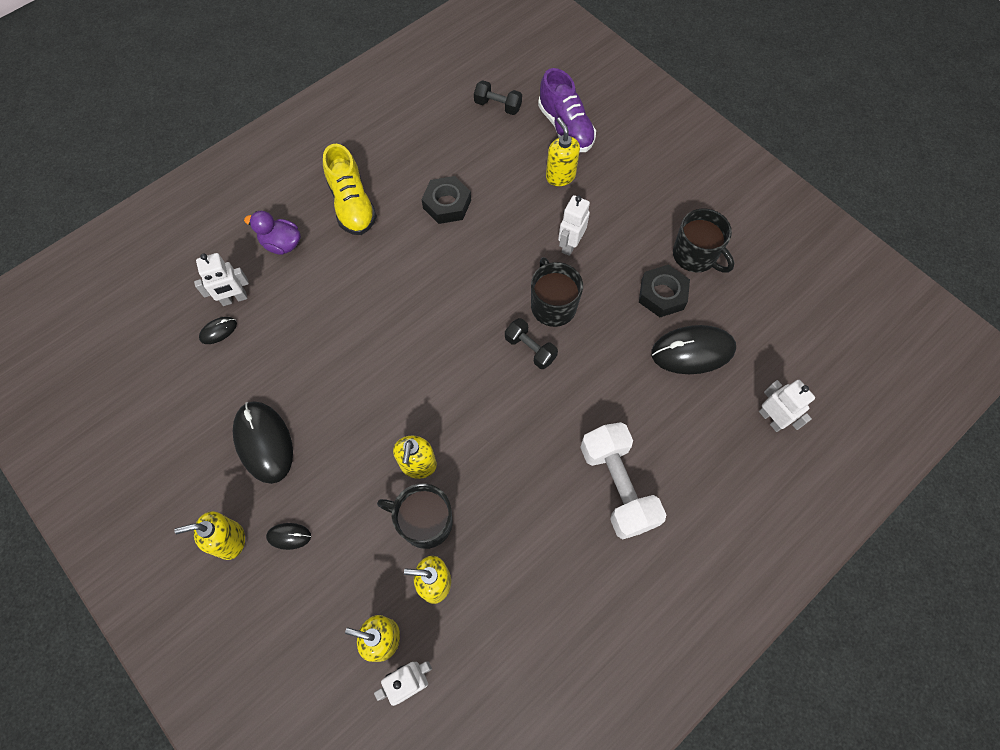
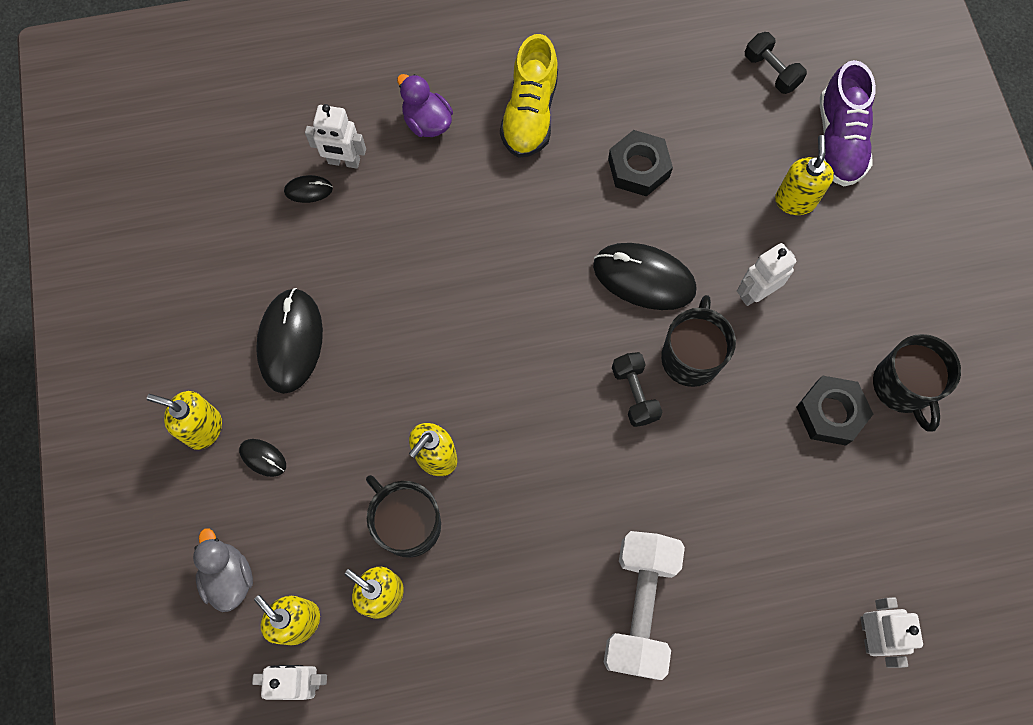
camera: 30 degrees right, 5 degrees up
black mouse [651,325,736,374] -> black mouse moved to [593,243,696,310]
none -> grey duck [193,528,253,612]

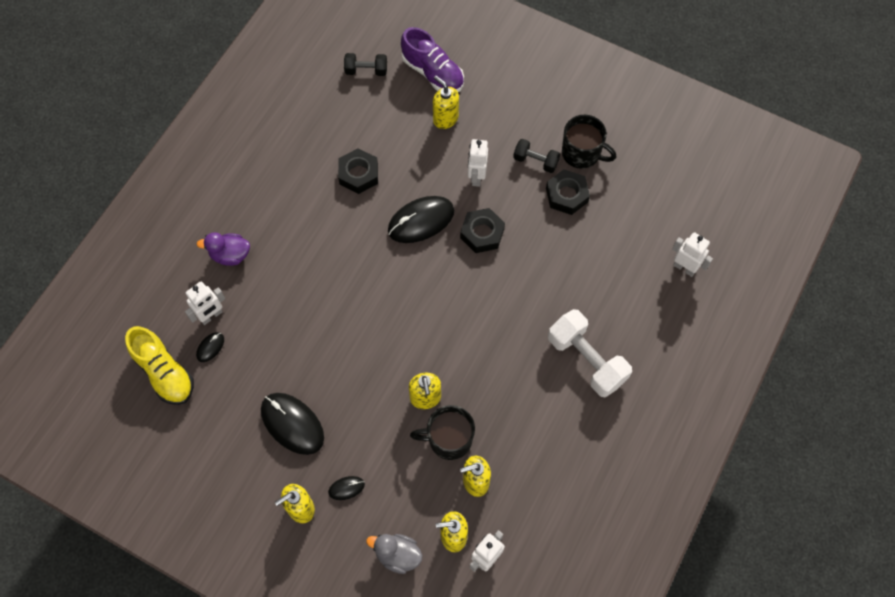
camera: 50 degrees left, 5 degrees down
yellow shoe [500,34,558,158] -> yellow shoe moved to [125,326,194,405]
black dumbbell [612,352,662,427] -> black dumbbell moved to [513,139,560,173]
black mug [661,295,736,387] -> black nut [460,208,505,253]

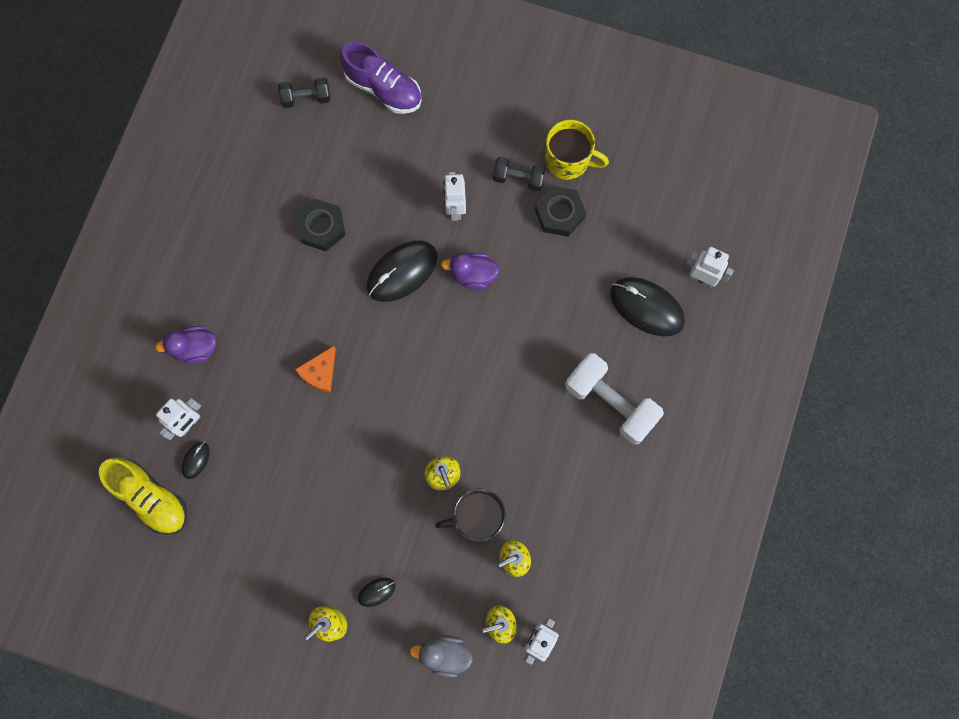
camera: 10 degrees left, 10 degrees up
black mouse [261,393,324,455] -> black mouse moved to [610,277,685,337]
yellow soap dispenser [433,76,459,129] -> none
black nut [460,208,505,253] -> purple duck [441,253,500,290]
black mug [562,115,616,169] -> yellow mug [545,120,609,180]
none -> orange cheese [295,346,336,393]

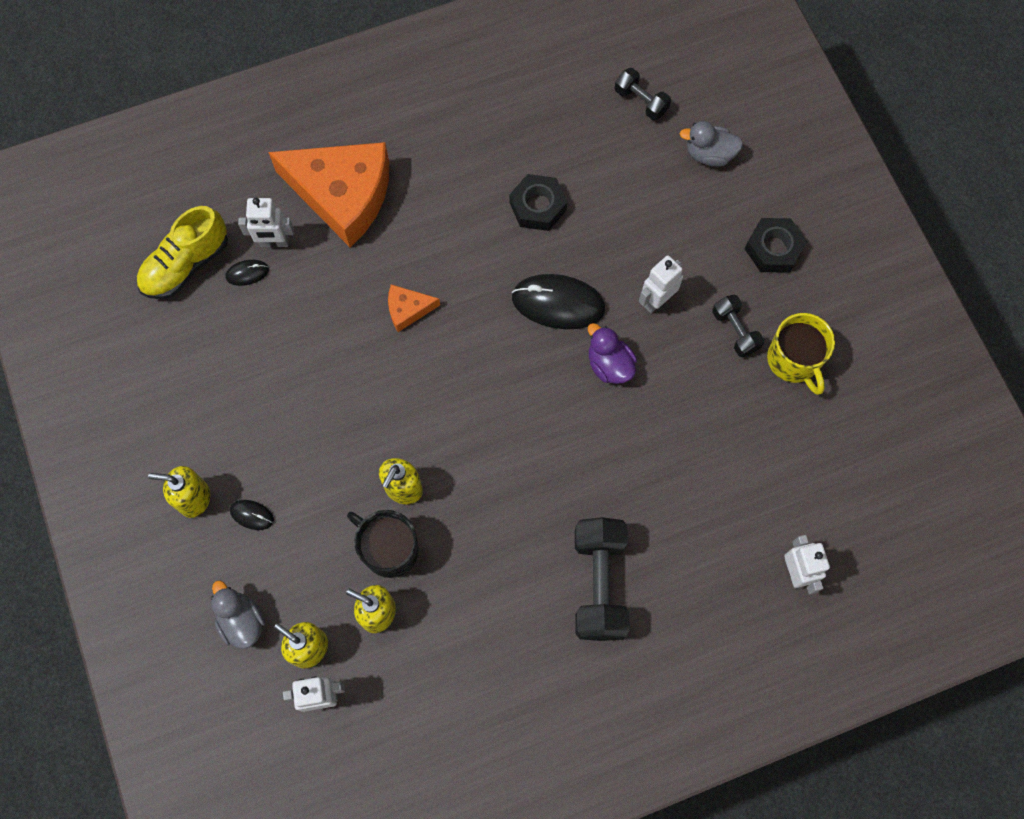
camera: 50 degrees right, 5 degrees down
yellow shoe [99,457,187,535] -> yellow shoe turned 45 degrees clockwise [137,206,228,299]
purple duck [155,326,216,364] -> orange cheese [268,142,389,247]
purple shoe [340,42,421,114] -> grey duck [679,121,743,167]
black nut [535,186,586,237] -> black nut moved to [745,218,807,273]
white dumbbell [565,353,664,444] -> black dumbbell [575,517,630,641]
black mouse [610,277,685,337] -> none

